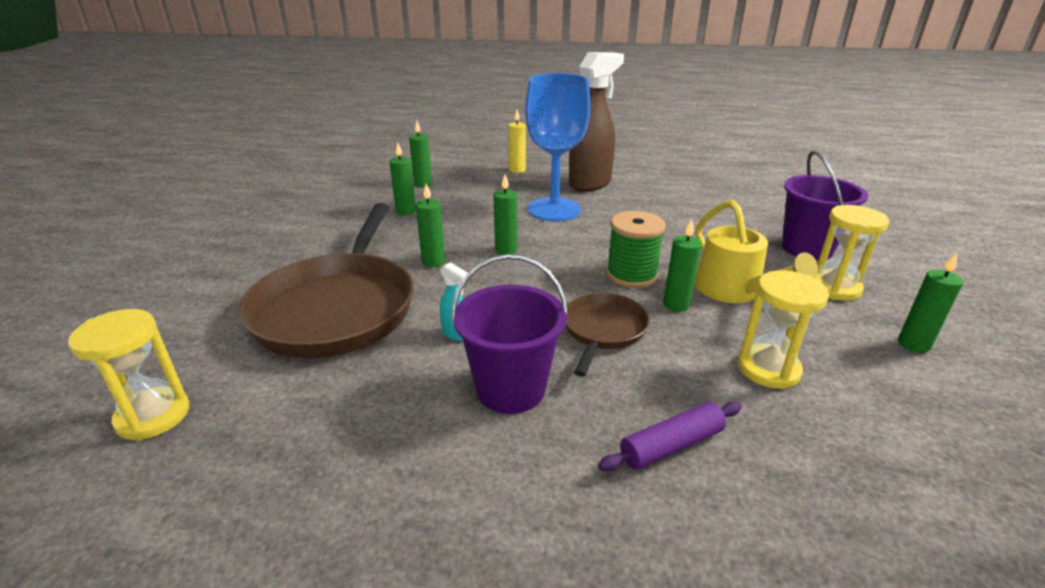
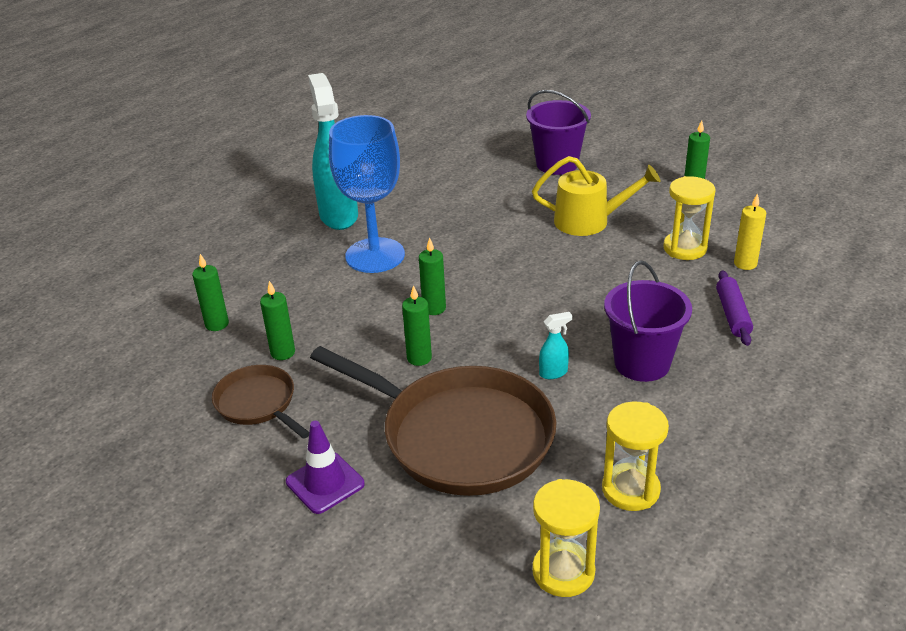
camera: 60 degrees left, 5 degrees up
yellow candle [508,110,526,173] -> yellow candle moved to [734,193,766,270]
brown pan [565,292,650,377] -> brown pan moved to [212,365,309,439]
brown spray bottle [569,52,624,192] -> turquoise spray bottle [308,73,358,230]
green spool [606,211,666,288] -> none
green candle [663,219,702,312] -> none
yellow hourglass [815,205,889,301] -> yellow hourglass moved to [602,401,669,511]
none -> purple traffic cone [286,421,365,514]

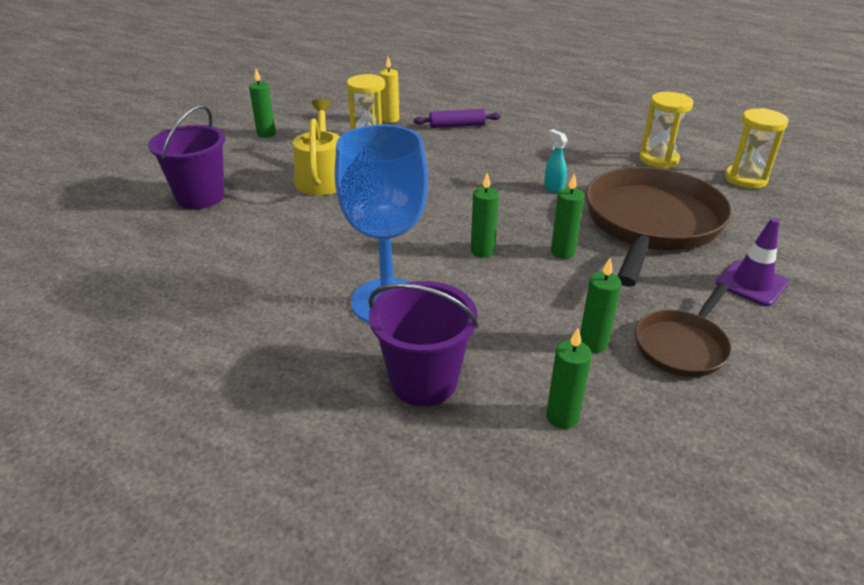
camera: 100 degrees left, 0 degrees up
turquoise spray bottle [308,73,358,230] -> none
purple bucket [604,260,692,382] -> purple bucket moved to [369,281,479,406]

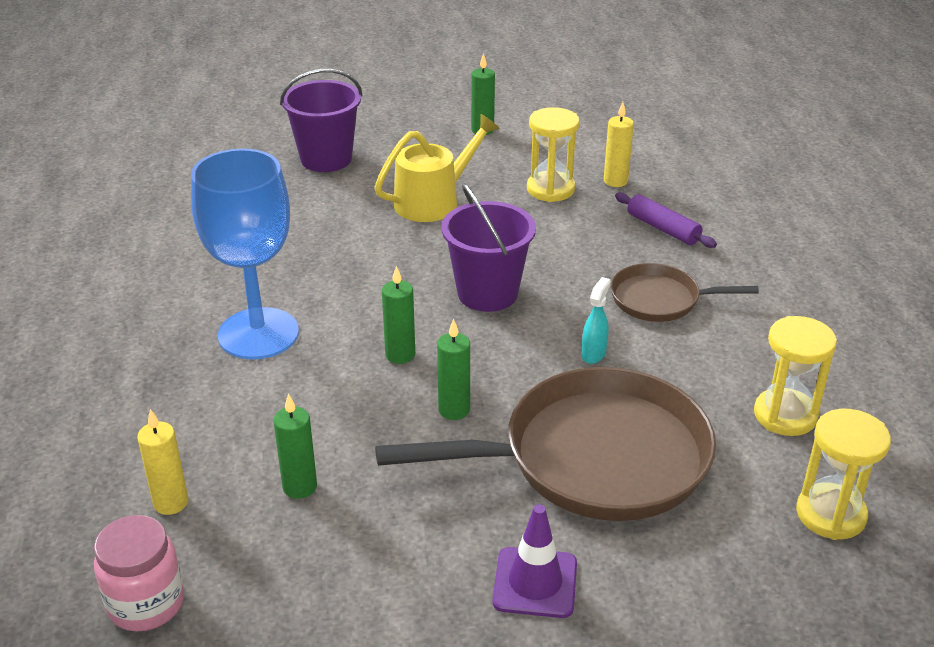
camera: 55 degrees right, 0 degrees up
purple bucket [369,281,479,406] -> purple bucket moved to [441,183,536,312]
green candle [546,328,592,429] -> yellow candle [137,409,188,515]
brown pan [635,283,732,377] -> brown pan moved to [610,263,759,322]
none -> pink jar [94,515,184,631]

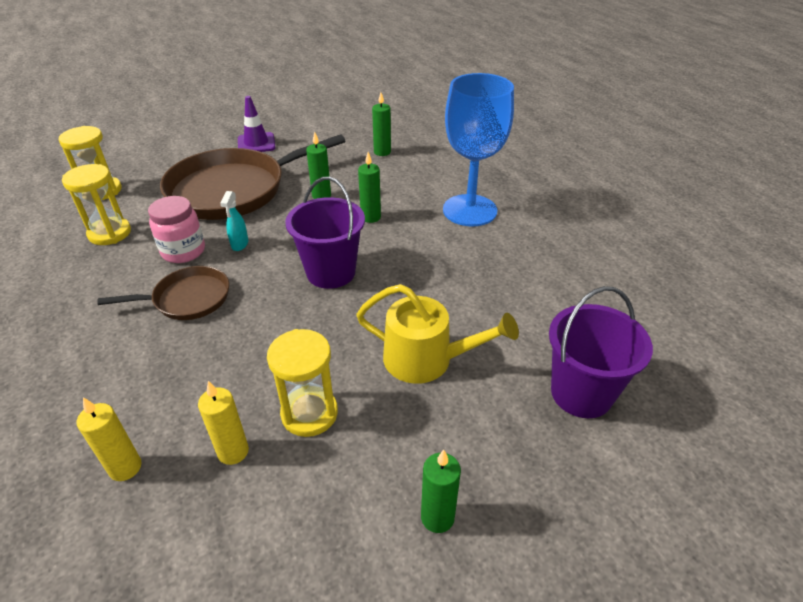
camera: 160 degrees right, 5 degrees up
pink jar [94,515,184,631] -> pink jar moved to [148,196,205,263]
yellow candle [137,409,188,515] -> yellow candle moved to [77,397,142,481]
yellow watering can [375,114,500,222] -> yellow watering can turned 105 degrees counterclockwise [356,284,519,384]
purple rolling pin [615,192,717,248] -> none

